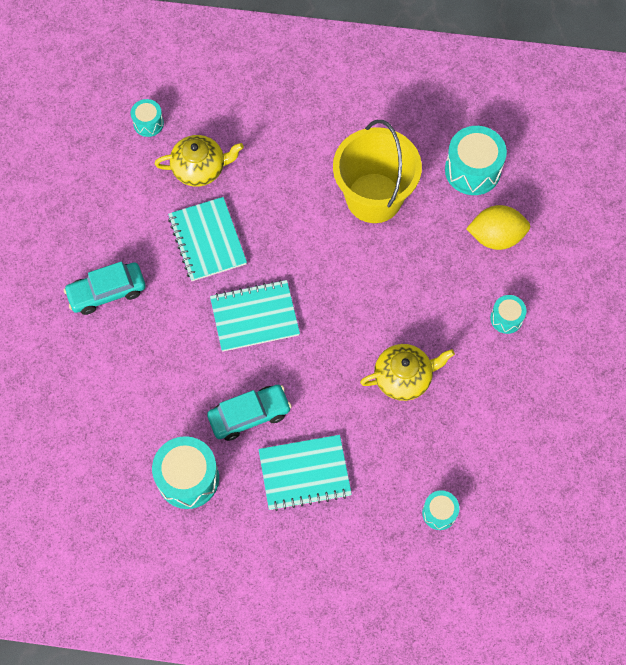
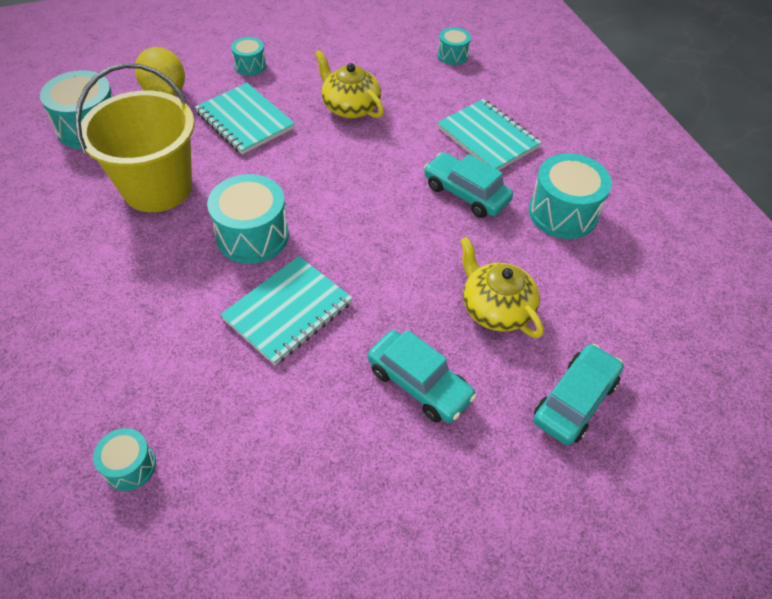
camera: 120 degrees left, 15 degrees down
yellow teapot [154,135,244,187] -> yellow teapot moved to [460,237,544,338]
turquoise notebook [210,280,300,352] -> turquoise notebook moved to [195,83,295,155]
none -> turquoise drum [207,174,289,264]
none -> turquoise car [534,343,623,445]

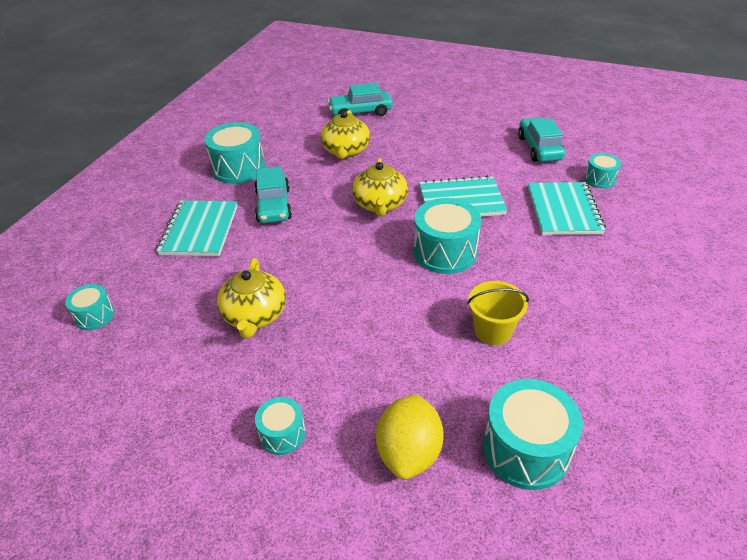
camera: 135 degrees left, 10 degrees down
yellow bucket [75,63,195,212] -> yellow bucket [467,281,529,345], size x0.52
turquoise notebook [195,83,295,155] -> turquoise notebook moved to [528,182,606,235]
turquoise car [368,330,477,423] -> turquoise car moved to [518,117,565,162]
none -> yellow teapot [352,158,408,216]

